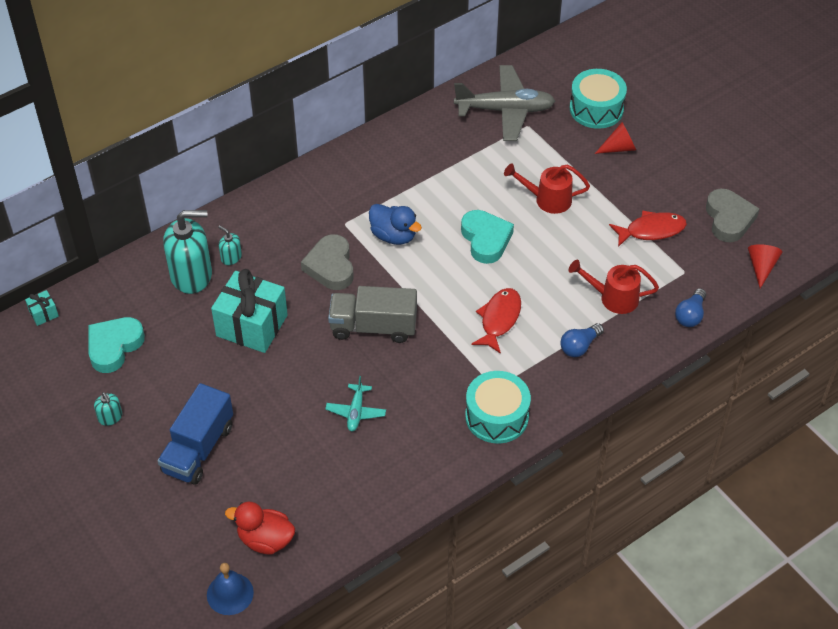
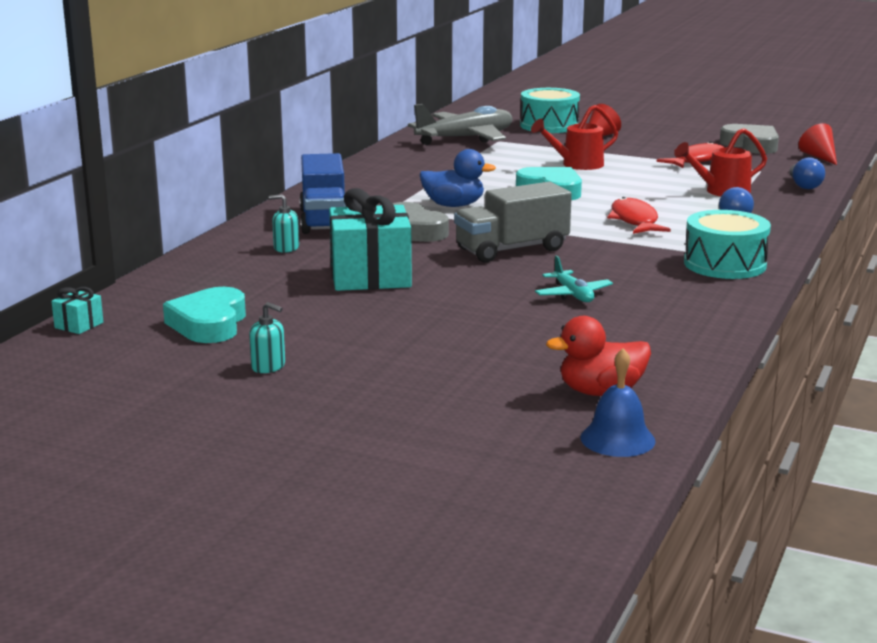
camera: 30 degrees left, 30 degrees down
blue truck [158,383,233,485] -> blue truck moved to [299,153,346,234]
turquoise soap dispenser [163,210,212,294] -> none

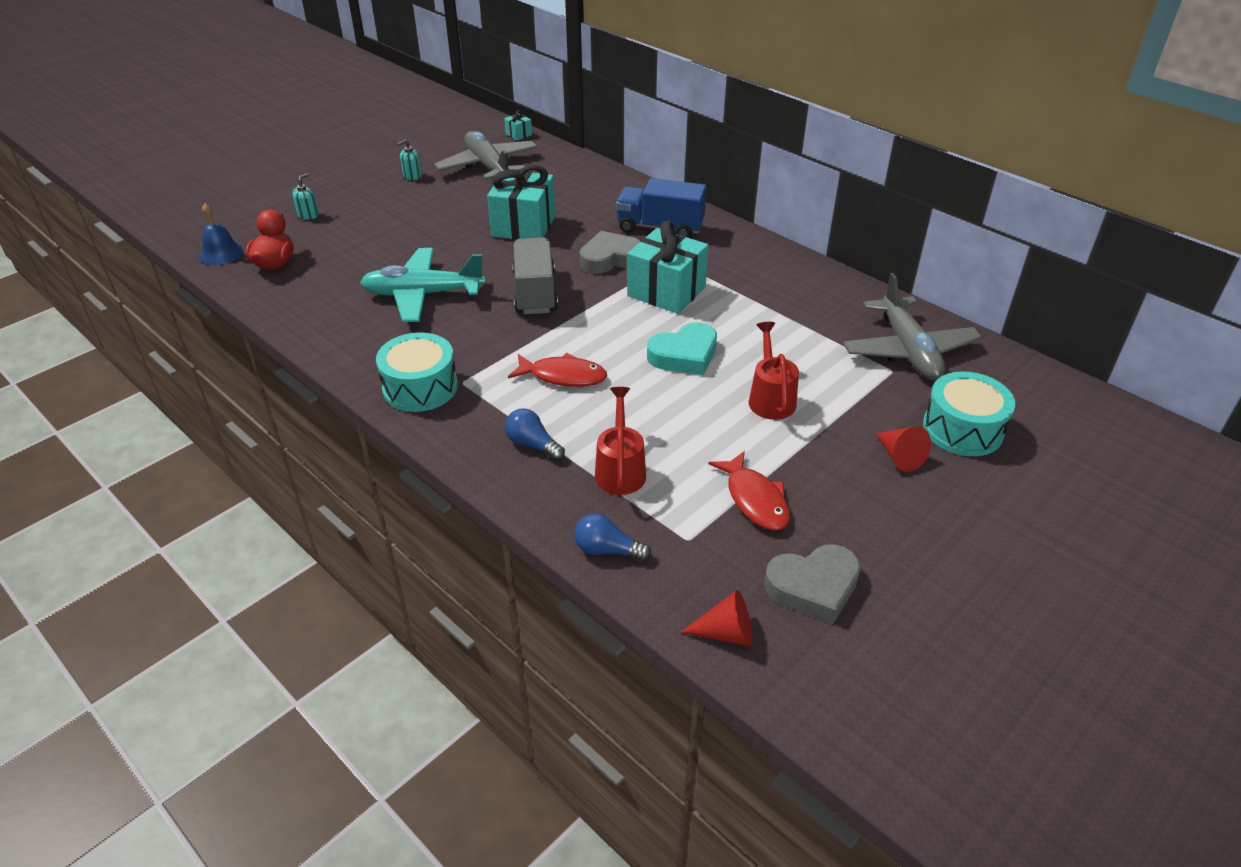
camera: 110 degrees right, 20 degrees up
turquoise heart [163,287,246,343] -> grey plane [434,131,538,180]
turquoise soap dispenser [269,194,299,253] -> turquoise soap dispenser moved to [292,173,319,220]
blue duck [419,149,496,207] -> turquoise gift [627,220,709,314]
turquoise plane [535,255,613,302] -> turquoise plane [360,248,485,322], size x2.04

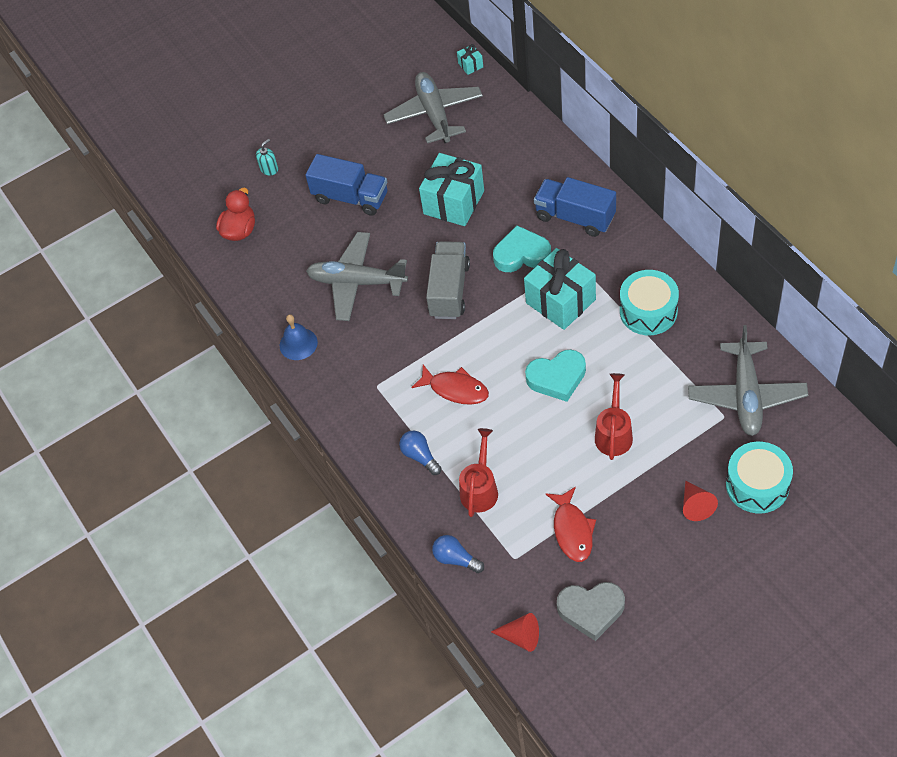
camera: 20 degrees right, 15 degrees up
blue bell [199,203,243,265] -> blue bell moved to [280,314,318,360]
turquoise plane [360,248,485,322] -> grey plane [306,232,408,321]
turquoise drum [376,332,458,412] -> turquoise drum moved to [620,270,679,335]
turquoise soap dispenser [397,139,422,180] -> none
grey heart [580,231,640,274] -> turquoise heart [493,225,551,272]
none -> blue truck [305,154,387,216]

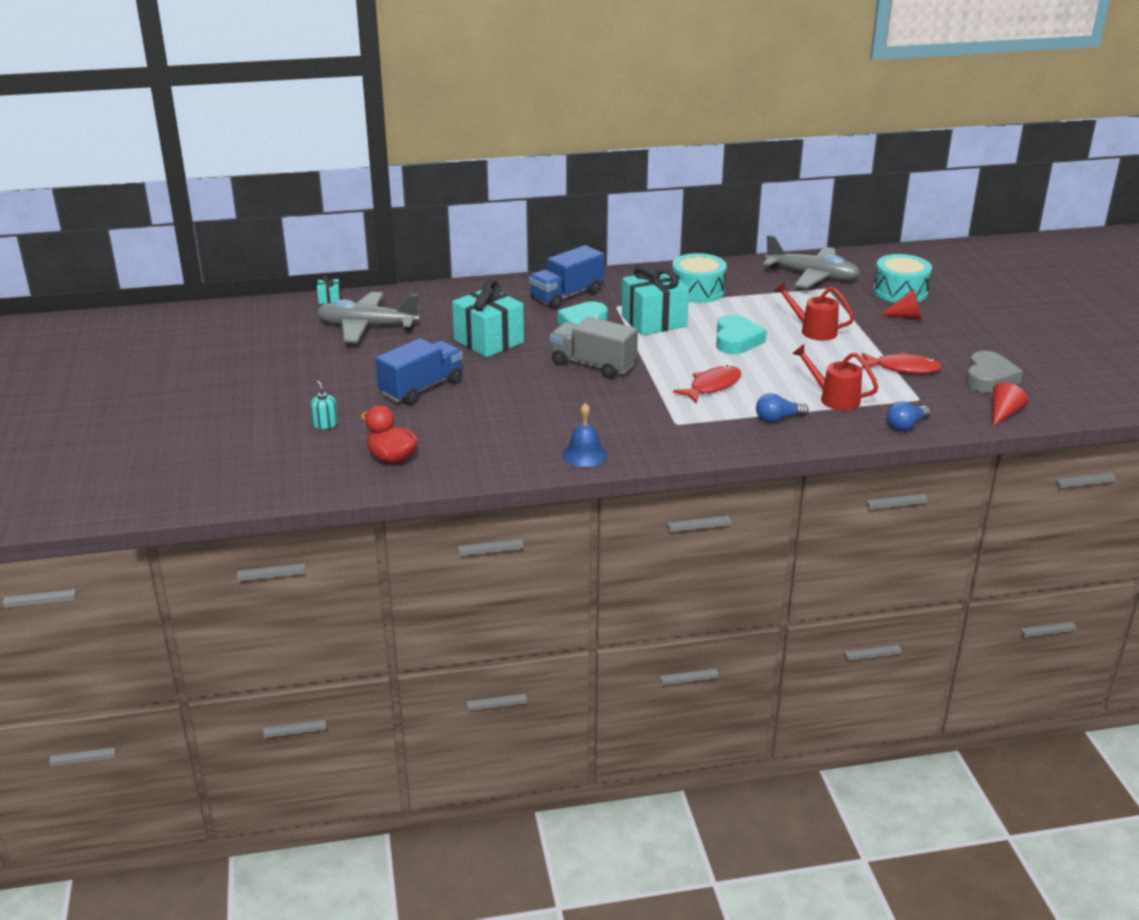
camera: 75 degrees left, 25 degrees down
grey plane [306,232,408,321] -> none

